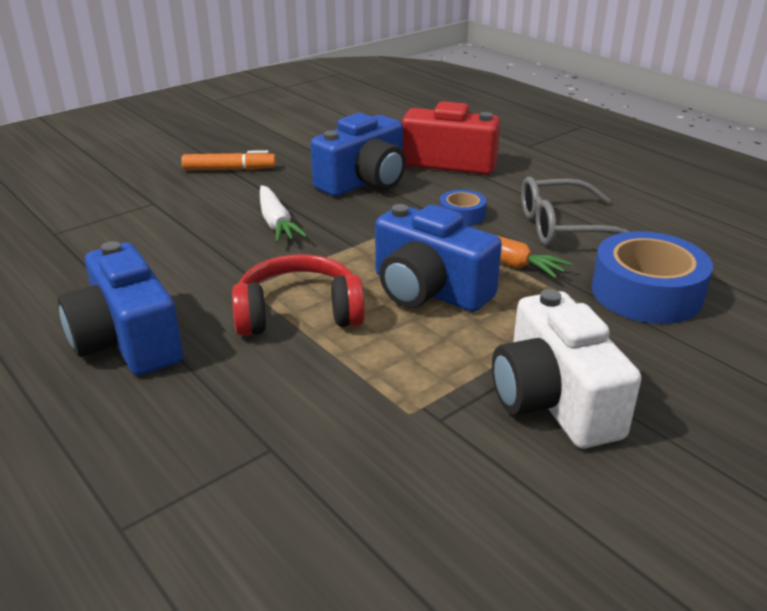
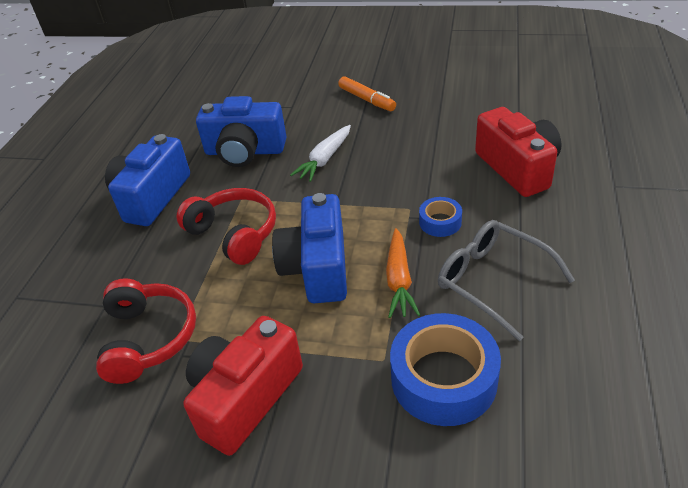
camera: 55 degrees right, 10 degrees up
blue camera [311,113,406,196] -> blue camera moved to [196,96,287,167]
white camera [492,289,641,448] -> red camera [183,316,303,456]
none -> red headphones [96,278,196,384]

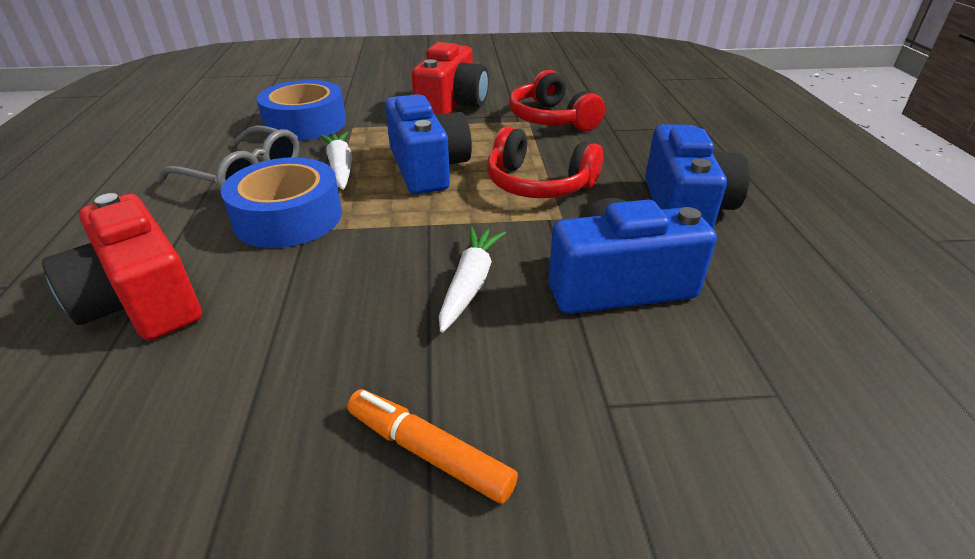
camera: 160 degrees right, 5 degrees down
orange carrot [386,228,420,318] -> white carrot [320,132,353,190]
blue tape [419,197,462,237] -> blue tape [221,157,342,248], size x1.98

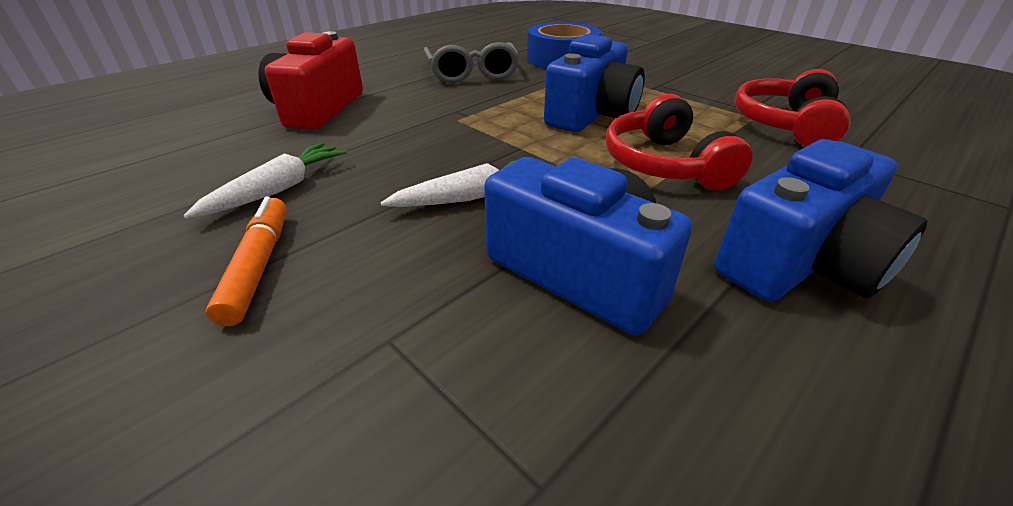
camera: 50 degrees right, 0 degrees up
blue tape [221,157,342,248] -> none
white carrot [320,132,353,190] -> white carrot moved to [183,142,347,218]
red camera [412,42,489,115] -> none

